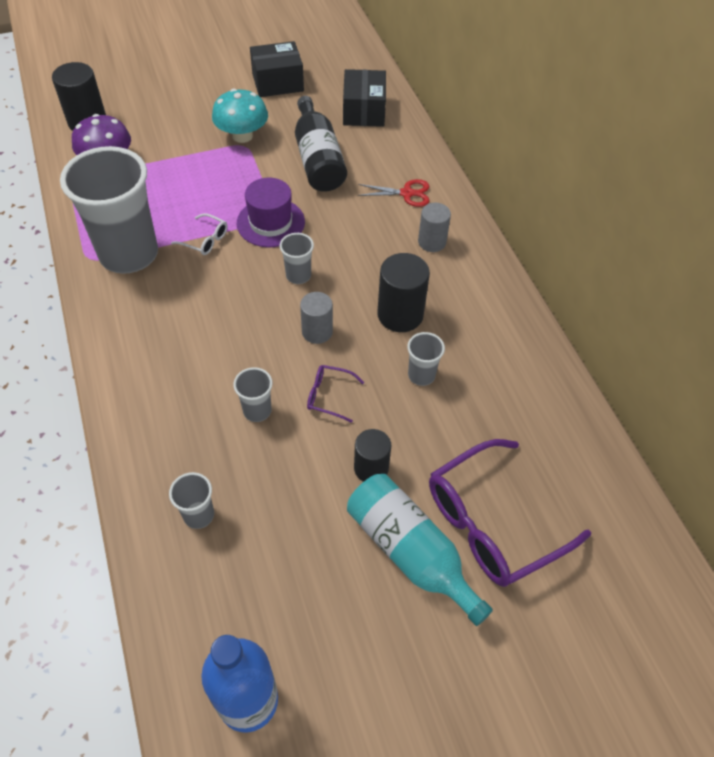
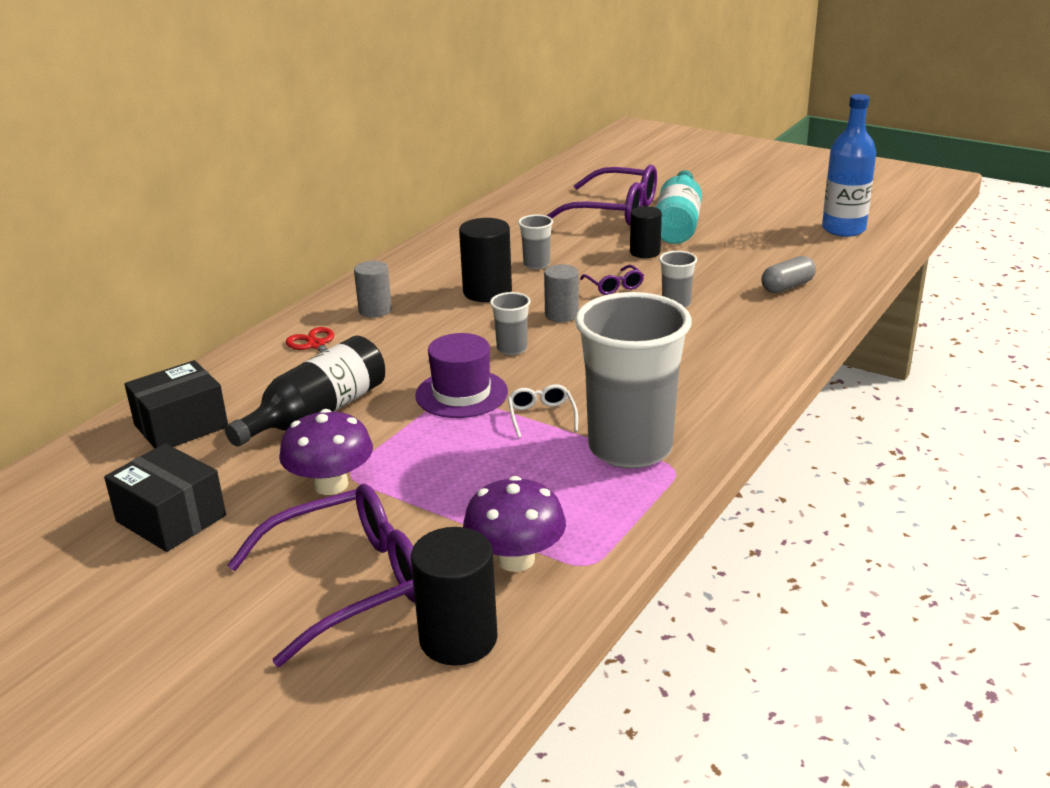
camera: 125 degrees left, 25 degrees down
grey cup [169,472,214,529] -> grey capsule [762,256,816,293]
turquoise mushroom [212,89,268,143] -> purple mushroom [279,409,373,495]
none -> purple glasses [227,484,415,667]

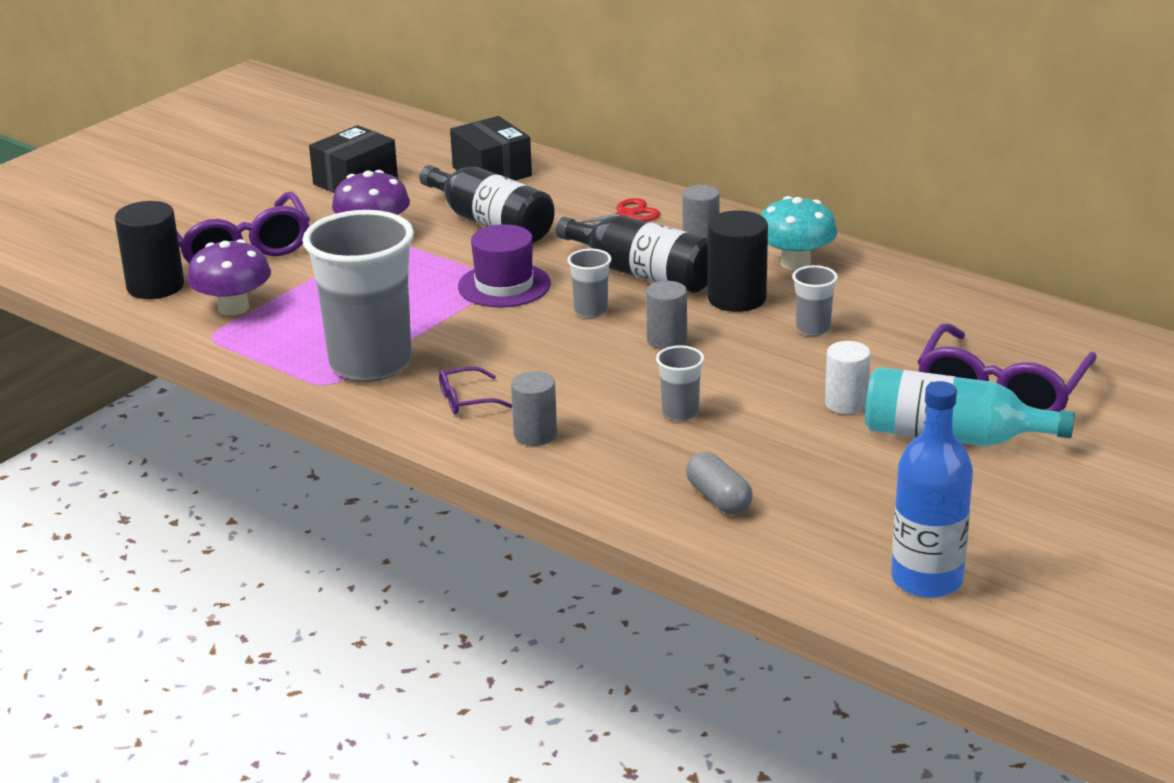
camera: 95 degrees right, 0 degrees up
white glasses [508,384,578,438] -> none
purple glasses [580,265,644,295] -> purple glasses moved to [439,366,512,414]
black cylinder [630,206,662,258] -> white cylinder [825,341,871,414]
none -> grey cylinder [511,371,557,446]
none -> black bottle [556,216,708,293]
none -> turquoise mushroom [761,196,837,271]

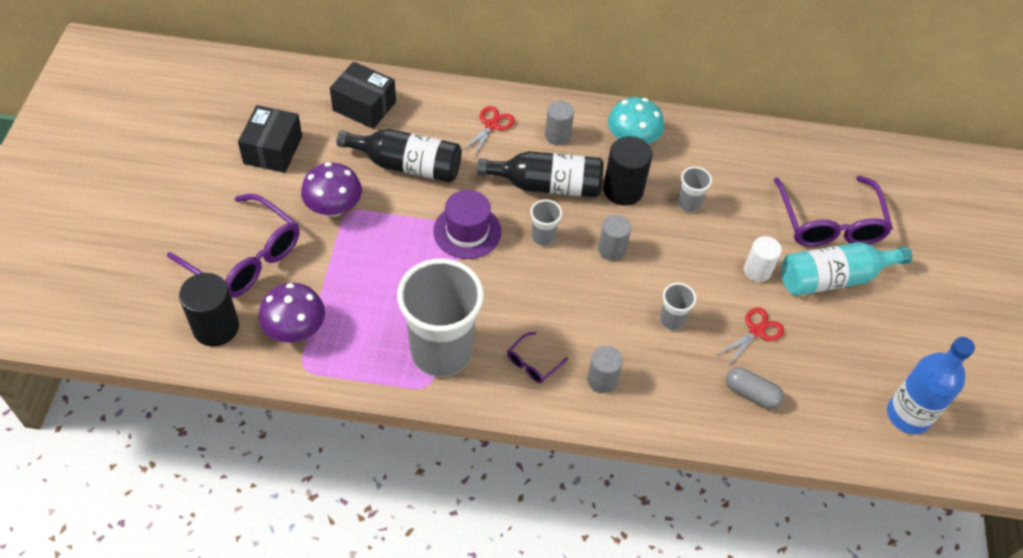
camera: 35 degrees left, 25 degrees up
none -> red scissors [717,307,784,365]

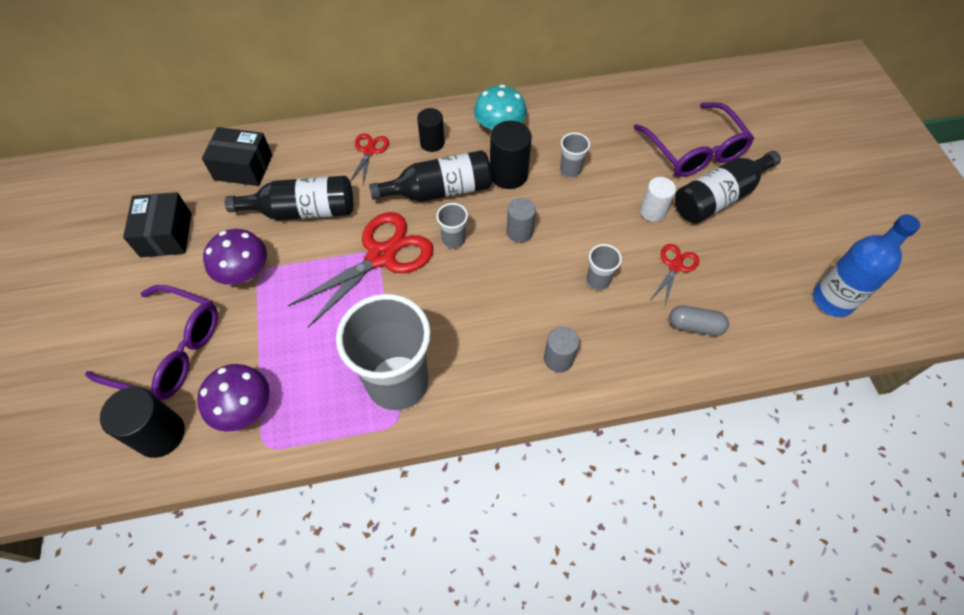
camera: 15 degrees left, 5 degrees up
purple hat [433,190,501,259] -> red scissors [288,212,434,328]
purple glasses [507,332,568,383] -> none
grey cylinder [545,101,574,145] -> black cylinder [417,108,445,152]
turquoise bottle [781,242,912,296] -> black bottle [675,151,781,224]

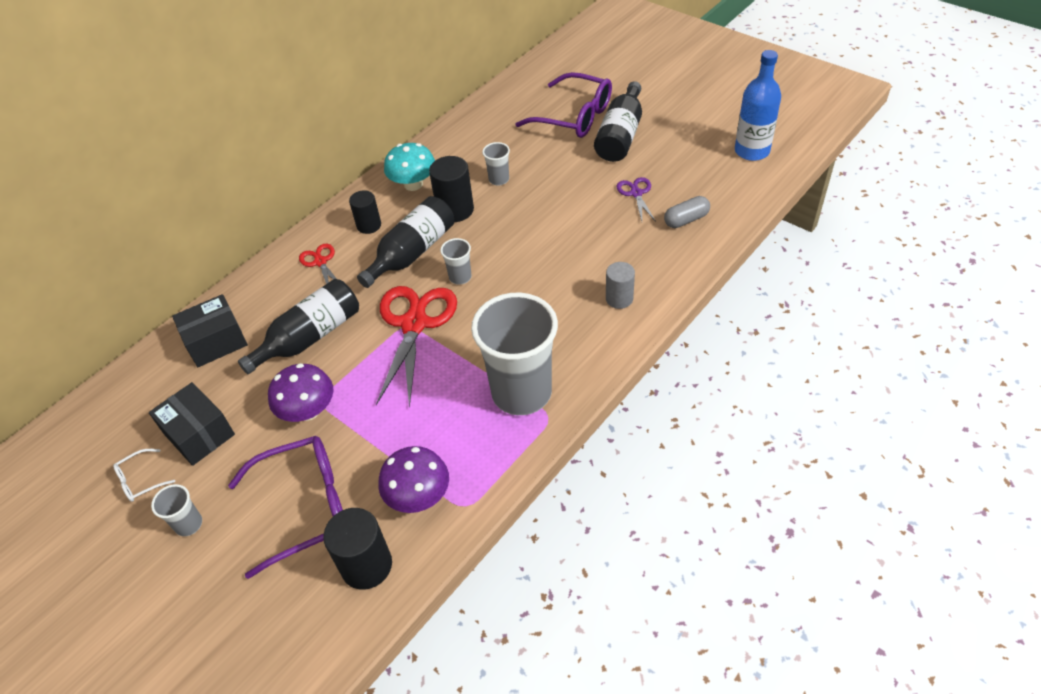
camera: 35 degrees left, 10 degrees down
grey cylinder [507,198,536,243] -> none
grey cup [586,244,622,290] -> grey cup moved to [151,484,202,536]
white cylinder [640,177,676,222] -> none
red scissors [651,244,699,306] -> purple scissors [617,177,656,222]
none -> white glasses [113,449,175,502]

